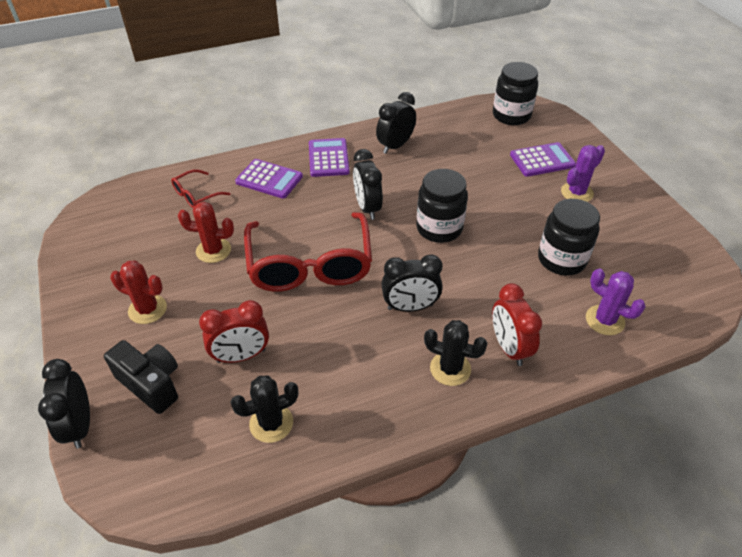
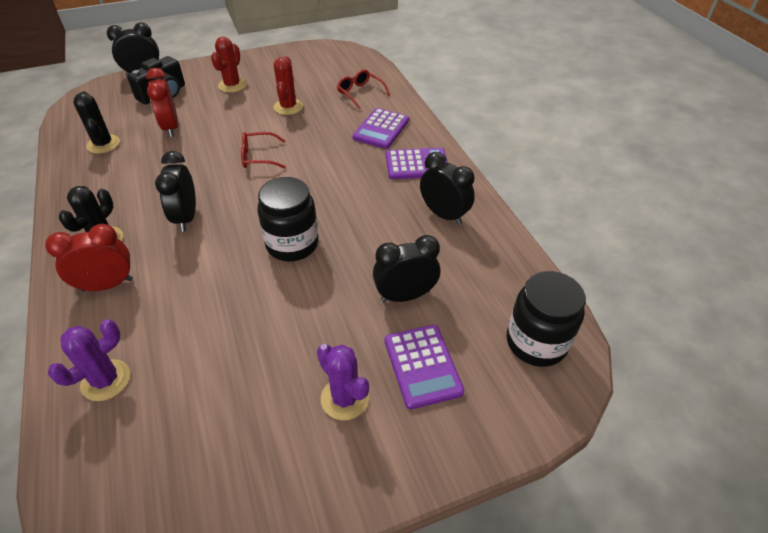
camera: 90 degrees right, 0 degrees up
red glasses [244,212,372,292] -> red glasses [241,132,286,169], size x0.45
black clock [353,149,383,220] -> black clock moved to [373,235,440,302]
black jar [538,199,600,276] -> none

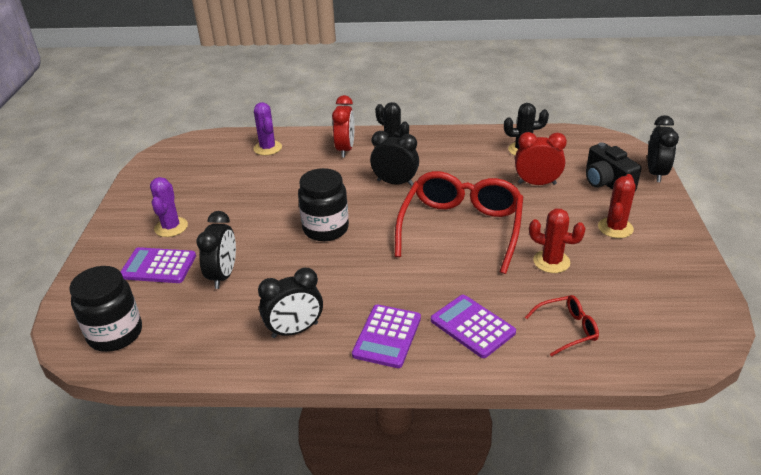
camera: 115 degrees right, 10 degrees down
red cactus [211,37,247,93] -> red cactus turned 75 degrees clockwise [598,174,636,238]
red glasses [241,132,286,169] -> red glasses [395,171,523,274], size x2.24
purple cactus [317,344,369,420] -> purple cactus turned 75 degrees counterclockwise [150,177,188,237]

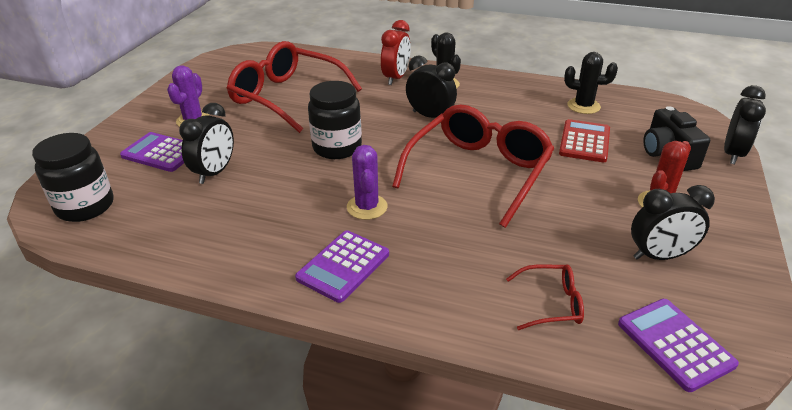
camera: 15 degrees right, 0 degrees up
purple cactus [254,102,282,155] -> purple cactus moved to [347,145,388,220]
black clock [258,268,323,338] -> black clock moved to [631,185,715,260]
purple calculator [431,295,516,358] -> purple calculator moved to [618,299,739,392]
red clock [515,132,567,185] -> red calculator [559,119,610,162]
red cactus [529,209,586,273] -> none
none -> red glasses [227,41,362,133]

